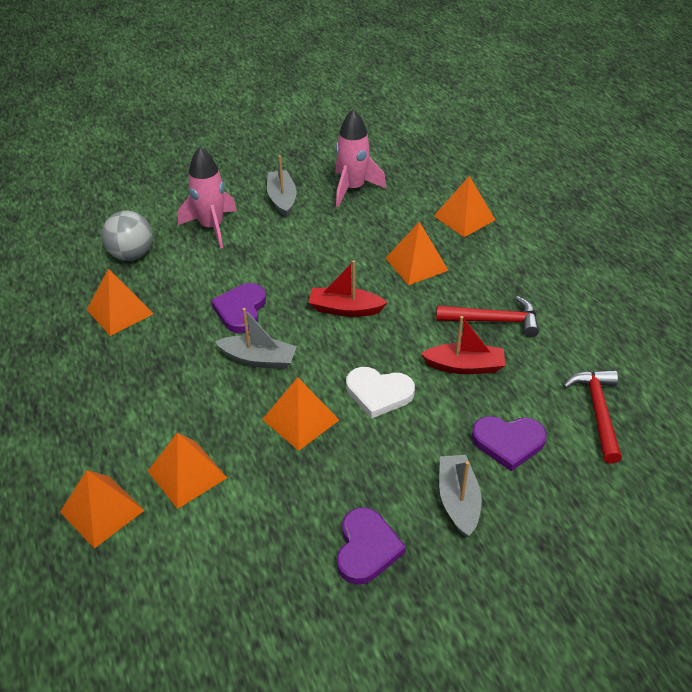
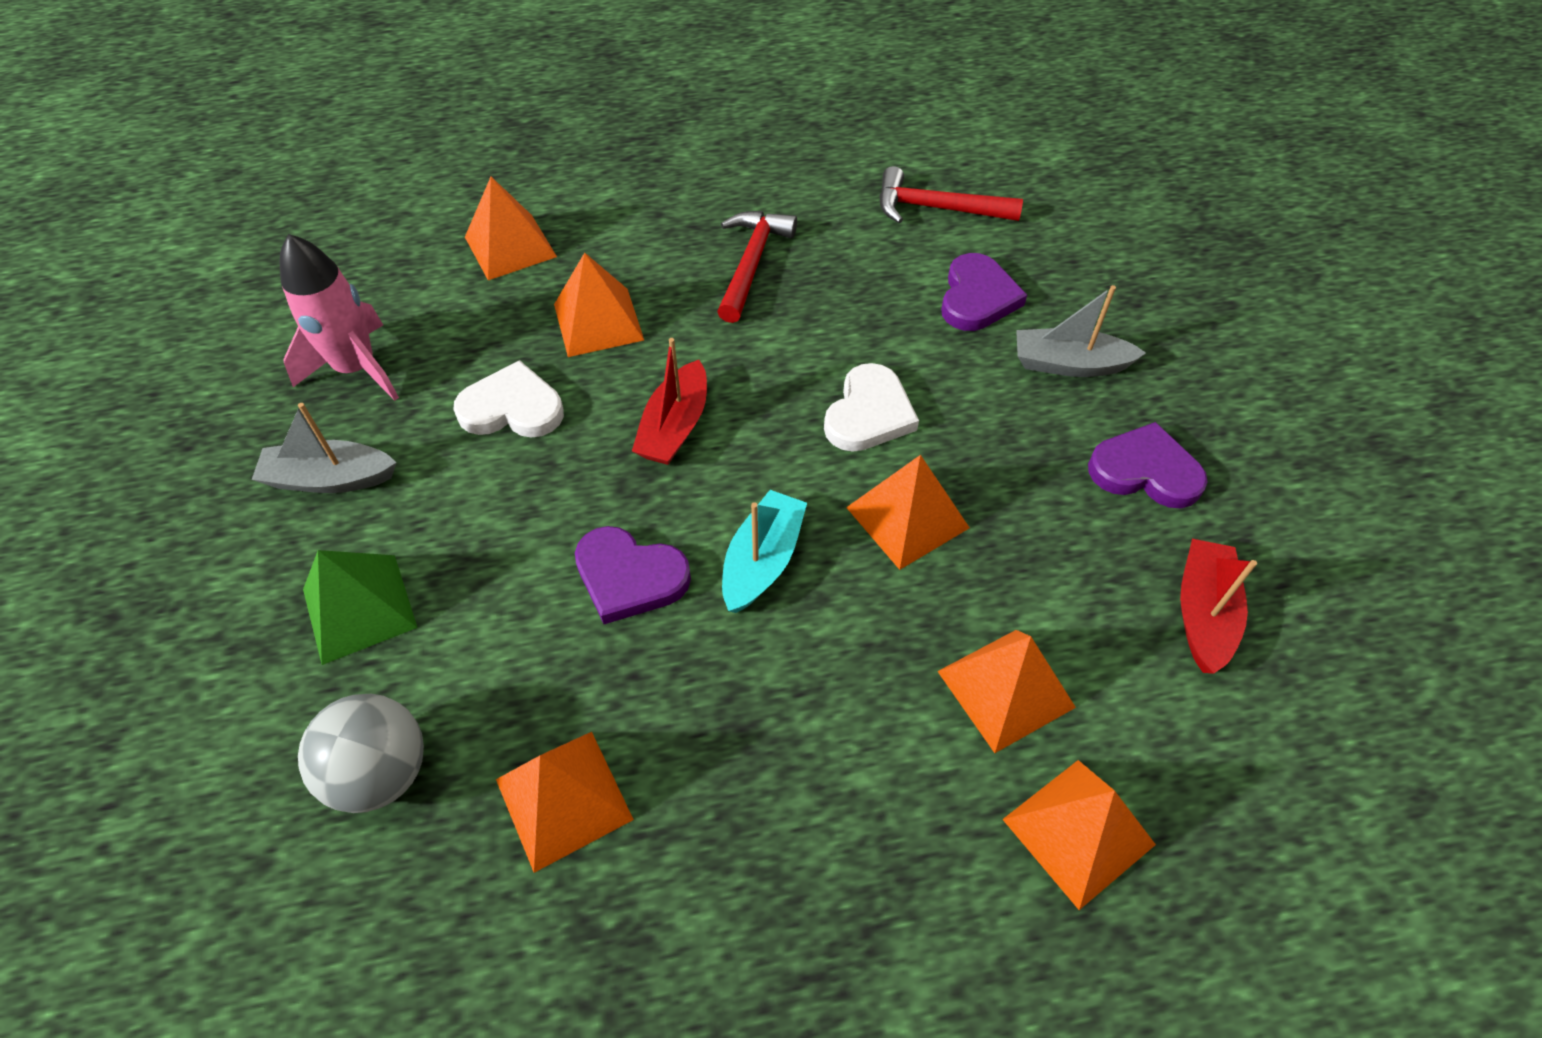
camera: 80 degrees left, 10 degrees up
pink rocket [178,147,237,248] -> green pyramid [303,550,418,665]
grey boat [215,308,297,369] -> turquoise boat [722,490,807,613]
red boat [421,316,505,374] -> red boat moved to [1180,539,1257,674]
none -> white heart [453,360,564,438]

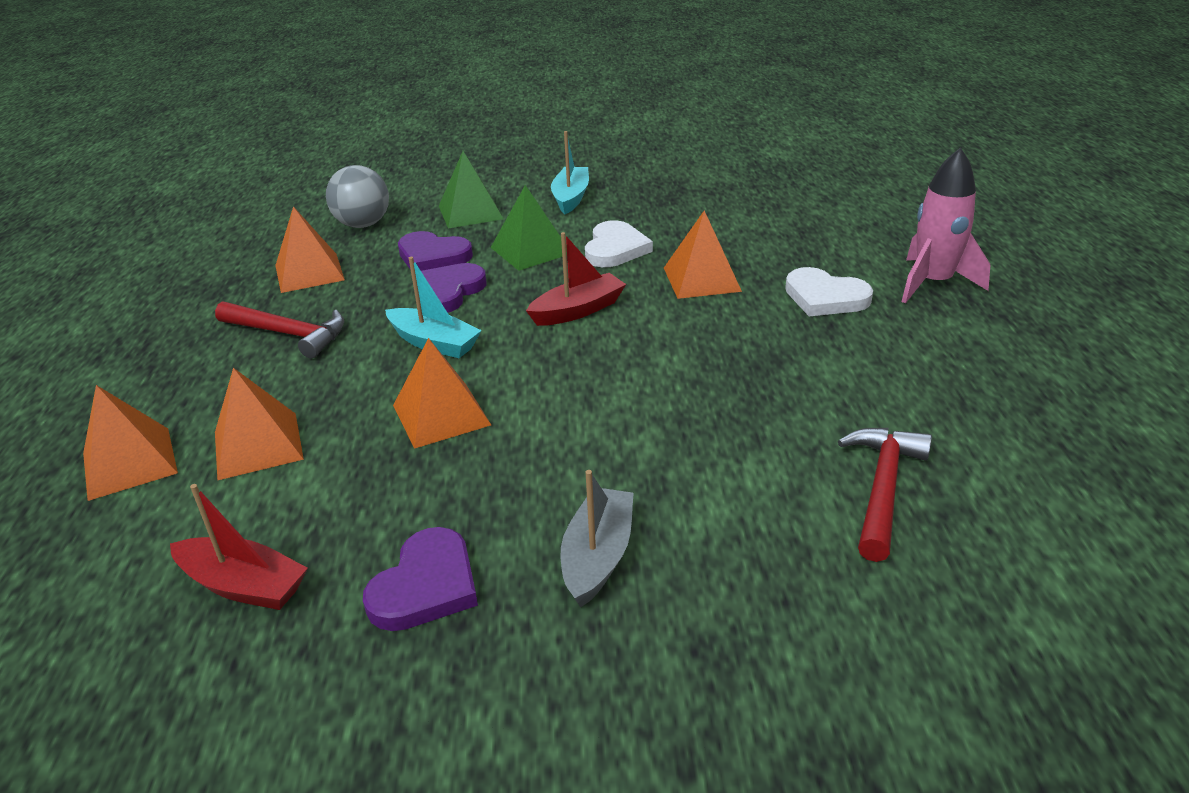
camera: 100 degrees right, 20 degrees down
grey boat [252,403,397,493] -> turquoise boat [551,131,589,214]
pink rocket [279,234,399,401] -> pink rocket moved to [901,148,990,304]
orange pyramid [465,177,557,280] -> none
red boat [632,338,707,465] -> red boat turned 120 degrees clockwise [526,232,626,326]
red hammer [717,211,797,323] -> red hammer moved to [215,301,344,358]
white heart [824,363,919,452] -> white heart moved to [785,267,873,316]
purple heart [941,253,1027,331] -> purple heart moved to [398,231,473,271]
none -> green pyramid [491,185,567,271]

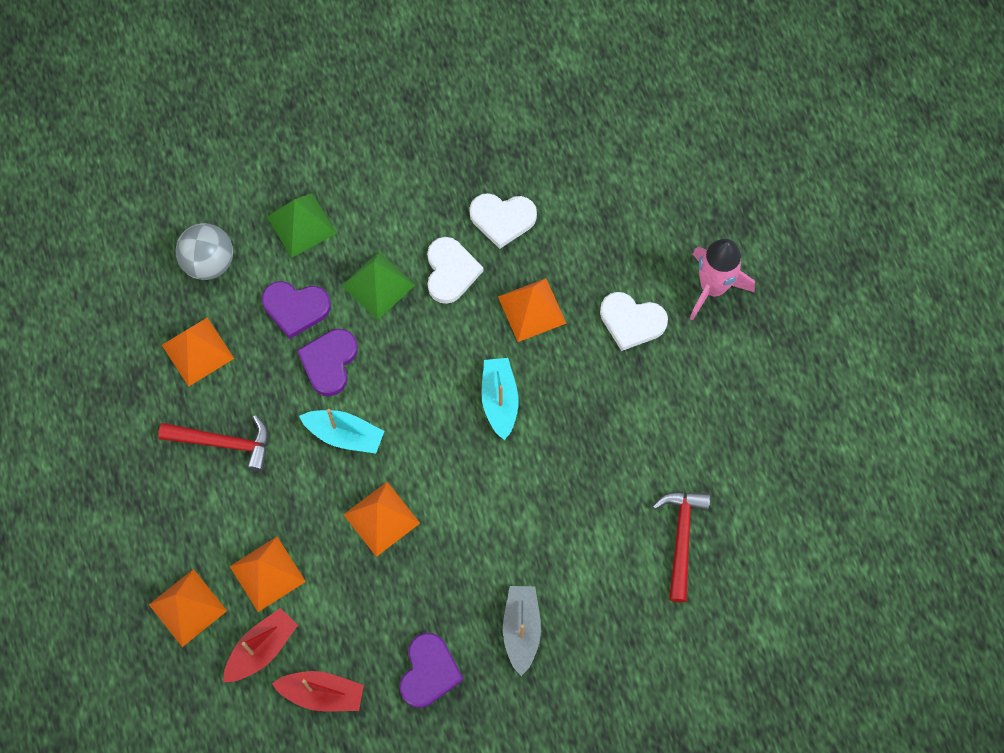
camera: 15 degrees left, 35 degrees up
red boat [526,232,626,326] -> red boat moved to [223,608,298,682]
turquoise boat [551,131,589,214] -> turquoise boat moved to [481,358,519,440]
none -> white heart [469,193,537,249]

